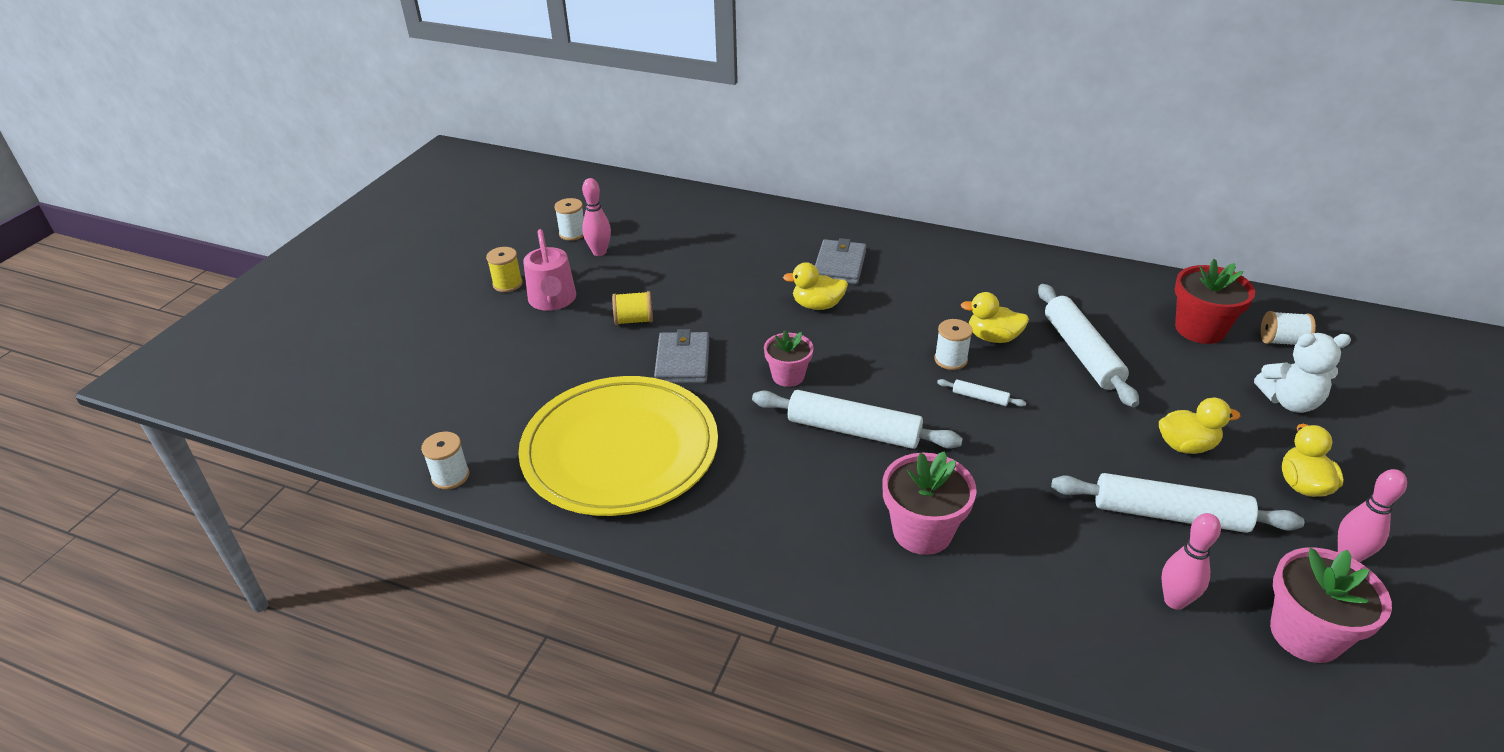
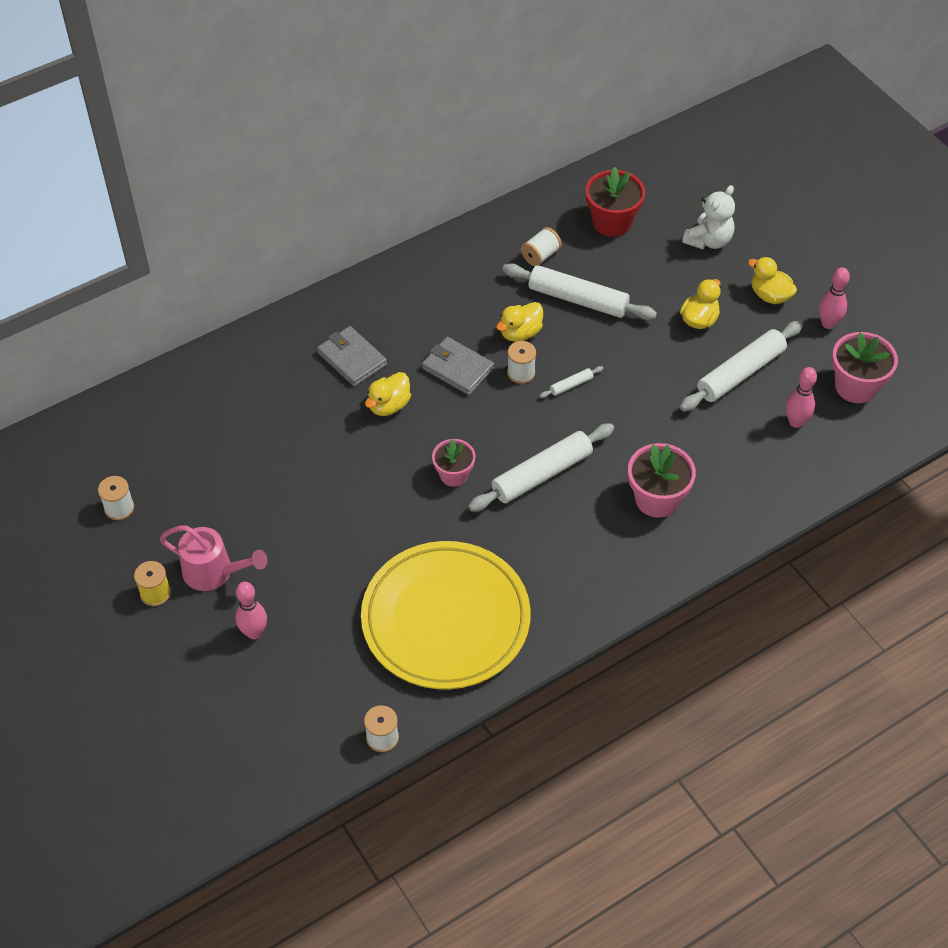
camera: 55 degrees left, 15 degrees up
pink bowling pin [582,178,611,256] -> pink bowling pin moved to [235,582,267,639]
yellow spool [612,291,653,325] -> none
grey wallet [654,329,709,383] -> grey wallet moved to [422,337,494,395]
white spool [1261,311,1316,345] -> white spool moved to [521,227,562,266]

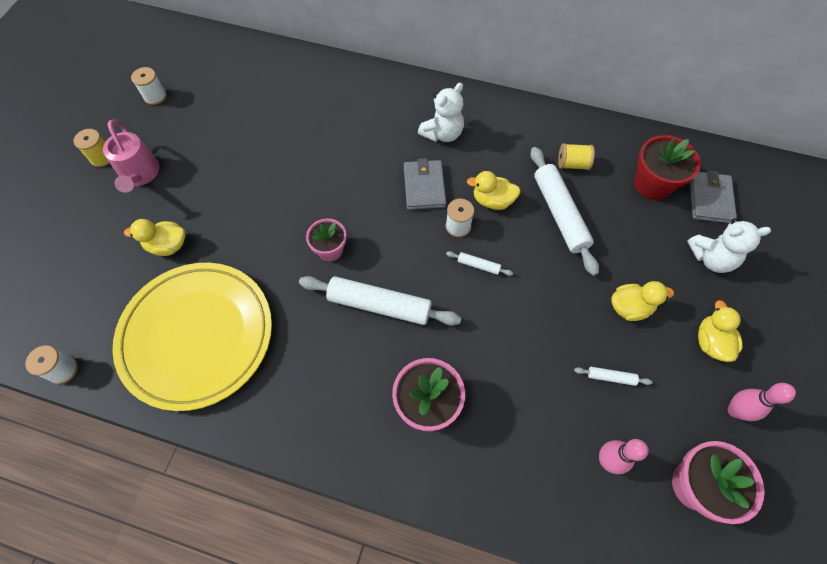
camera: 50 degrees right, 10 degrees up
pink bowling pin [235,582,267,639] -> none
grey wallet [317,326,387,387] -> grey wallet moved to [690,170,737,223]
yellow duck [365,372,411,416] -> yellow duck moved to [124,219,185,256]
white spool [521,227,562,266] -> yellow spool [558,143,595,170]
white rolling pin [680,321,803,411] -> white rolling pin [574,367,652,386], size x0.43
none -> white teddy bear [418,82,464,142]

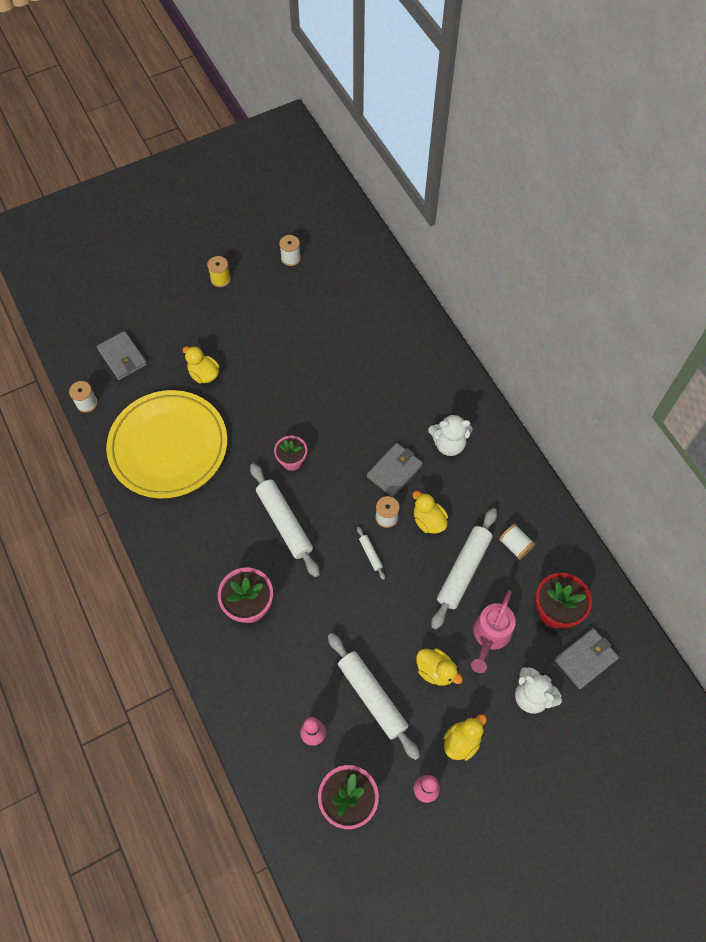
camera: 45 degrees right, 0 degrees up
pink watering can [103,120,160,193] -> pink watering can moved to [471,590,516,673]
yellow spool [558,143,595,170] -> white spool [499,524,535,560]
white rolling pin [574,367,652,386] -> white rolling pin [328,633,420,760], size x2.30
none -> grey wallet [97,331,147,380]

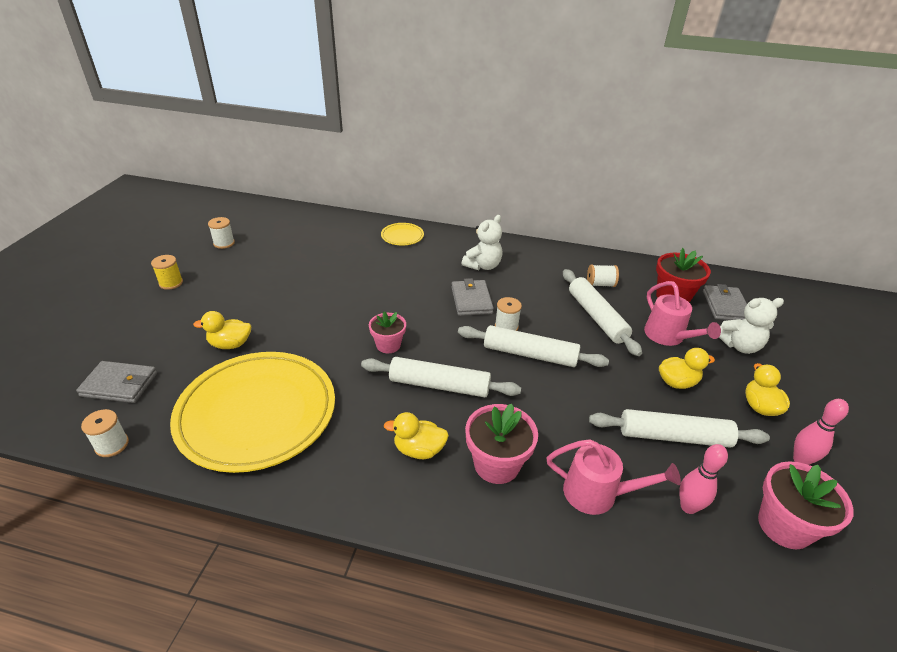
camera: 50 degrees left, 25 degrees down
white rolling pin [357,527,385,580] -> white rolling pin [458,325,609,367], size x2.30
yellow duck [413,491,448,534] -> yellow duck moved to [384,412,449,459]
none -> yellow plate [381,223,424,245]
none -> pink watering can [547,439,681,515]

